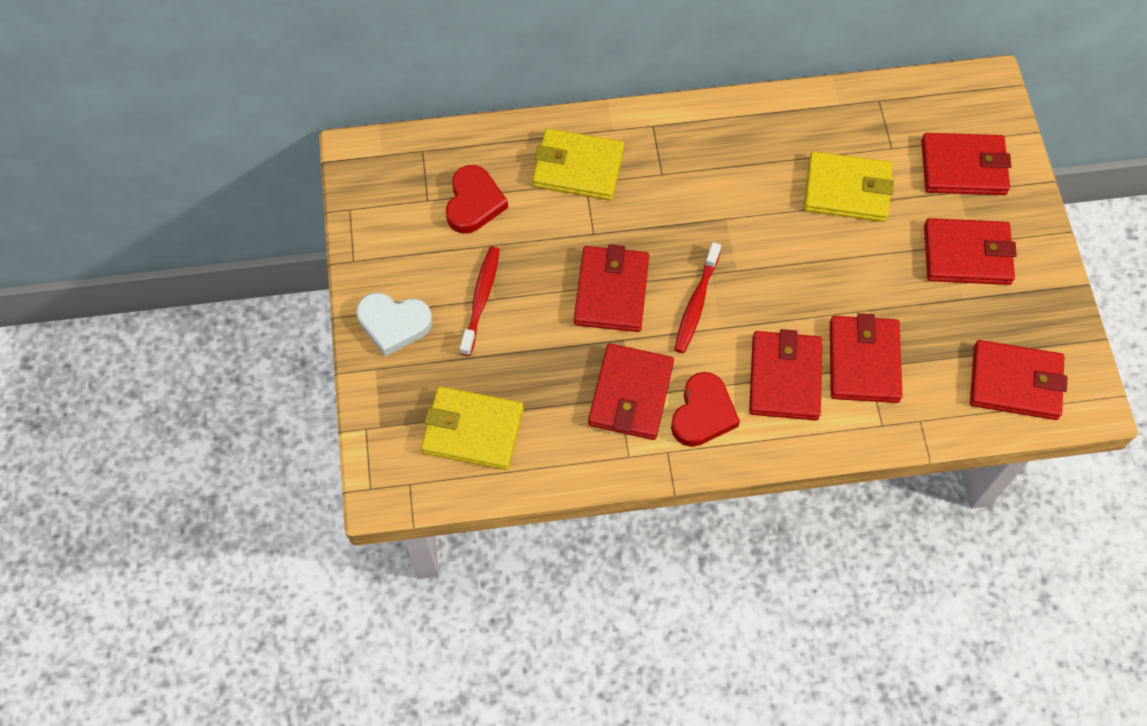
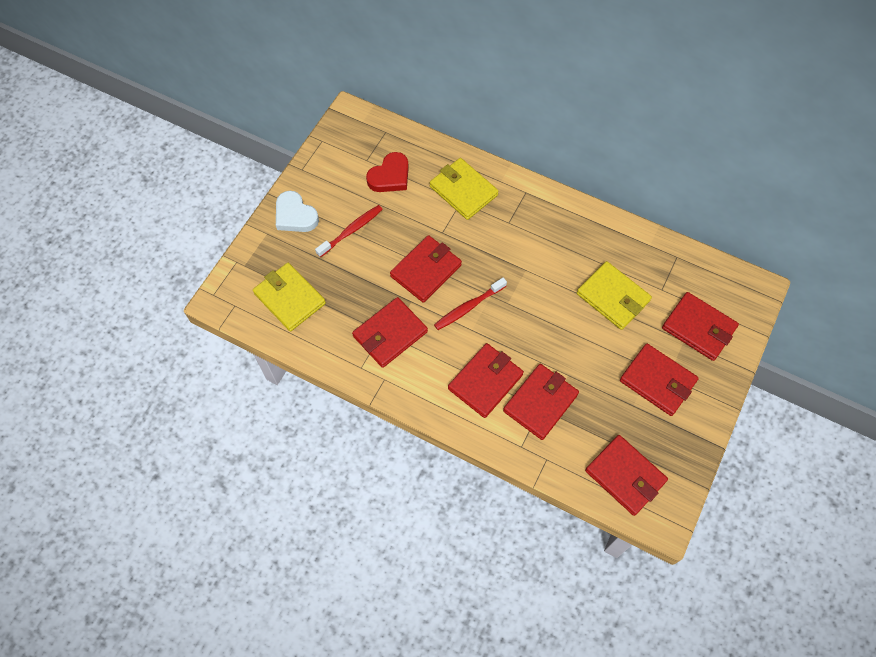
camera: 35 degrees right, 0 degrees up
red heart [671,372,740,447] -> none

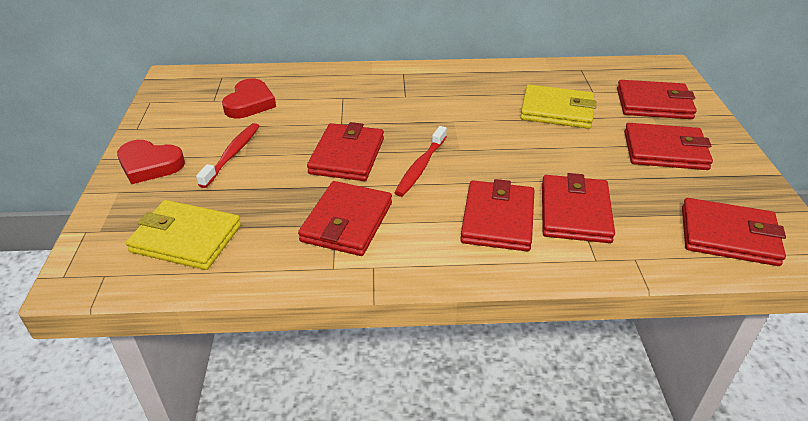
camera: 30 degrees left, 25 degrees down
white heart [276,191,319,232] -> red heart [117,140,185,184]
yellow wallet [430,158,499,220] -> none

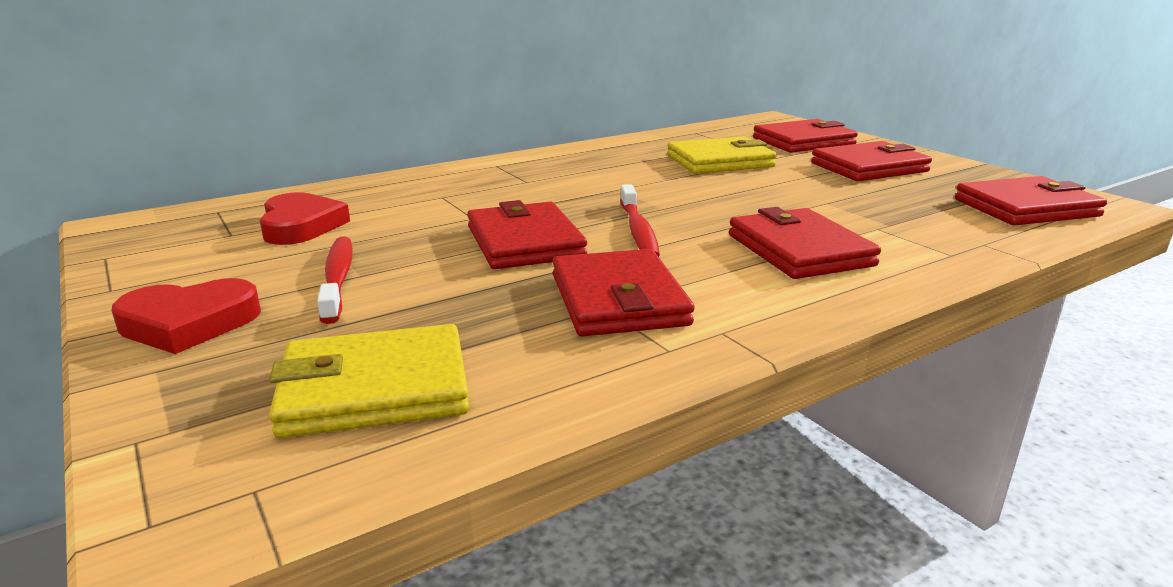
camera: 30 degrees left, 15 degrees down
red wallet [542,173,615,243] -> none

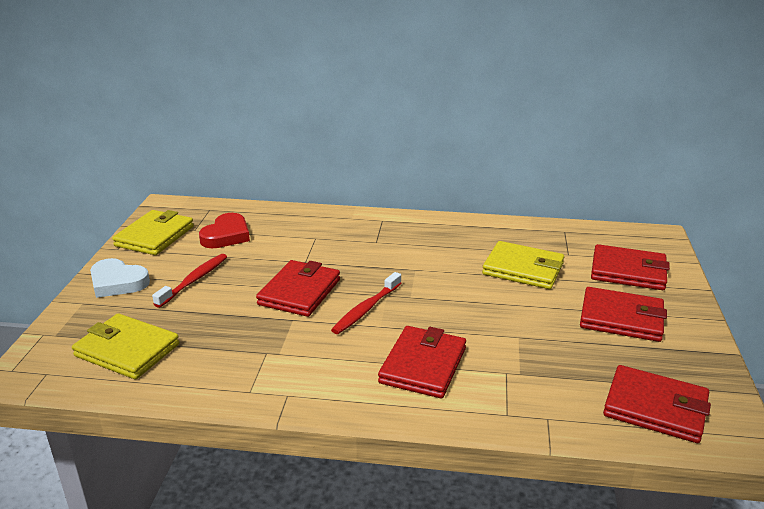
camera: 40 degrees right, 5 degrees up
red heart [111,278,261,354] -> white heart [90,258,150,298]
red wallet [552,249,695,336] -> none
none -> yellow wallet [112,210,194,255]

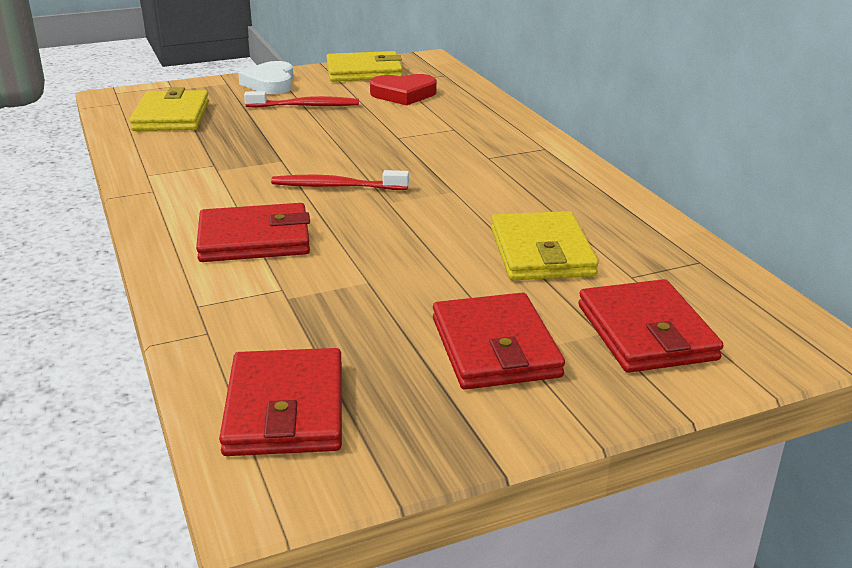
camera: 60 degrees right, 0 degrees up
red wallet [256,260,340,317] -> none

